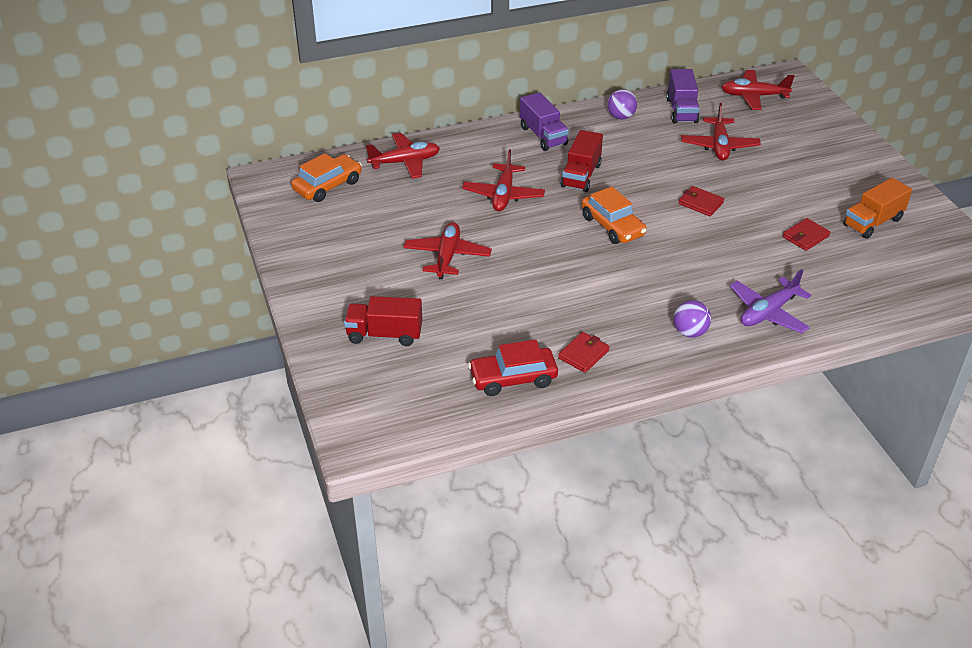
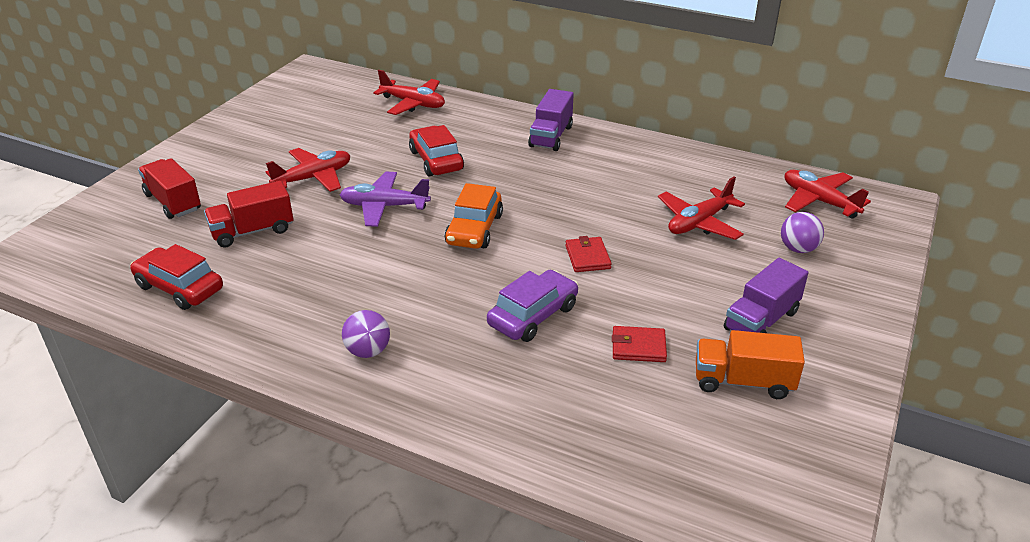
camera: 45 degrees right, 5 degrees down
orange car [291,153,362,202] -> none
red plane [462,149,545,211] -> red car [409,125,464,176]
red wallet [558,332,610,373] -> none
red truck [560,130,603,192] -> red truck moved to [204,181,293,248]
purple ball [607,89,637,120] -> purple ball moved to [781,212,824,253]
purple truck [666,69,700,123] -> purple truck moved to [724,258,808,333]
purple plane [730,269,811,333] -> purple plane moved to [339,172,431,227]
none -> purple car [487,270,578,342]

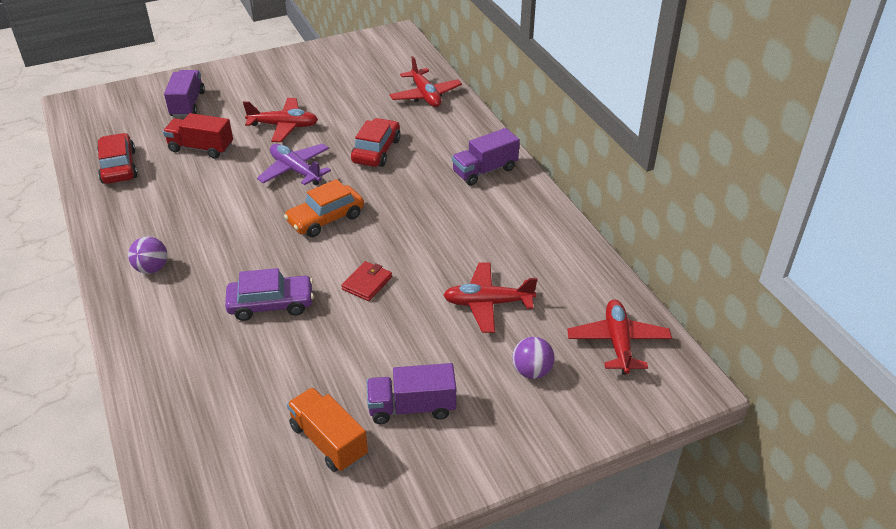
camera: 40 degrees right, 5 degrees up
red truck [138,158,201,219] -> purple truck [164,70,205,117]
red wallet [612,326,667,362] -> none

